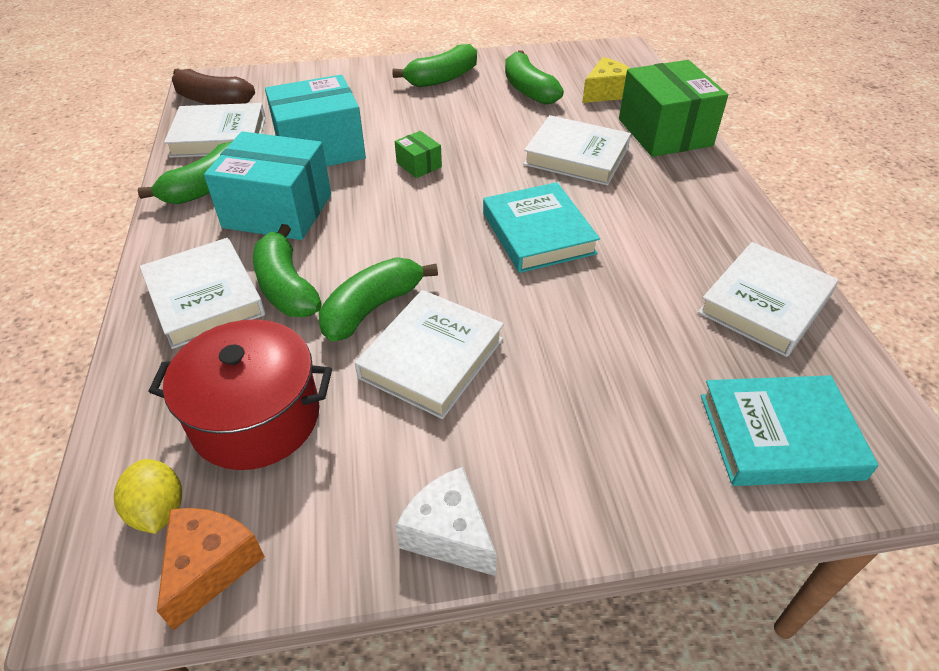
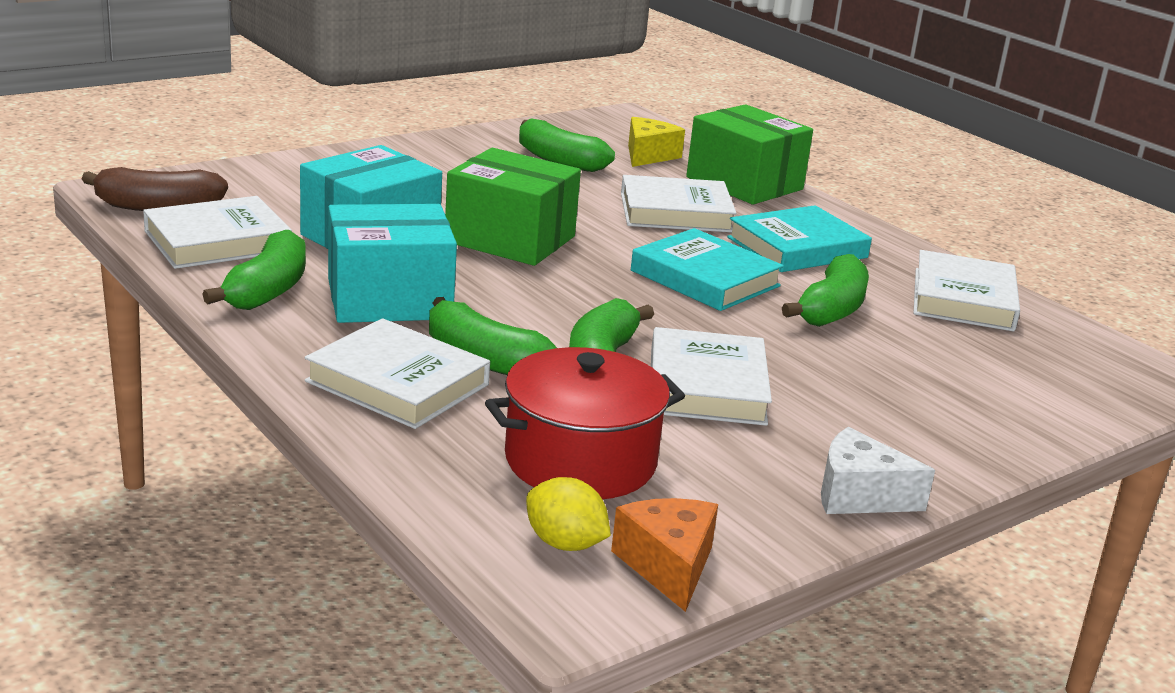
camera: 30 degrees left, 20 degrees down
green banana [392,44,477,87] -> green banana moved to [782,254,869,327]
green box [395,131,442,178] -> green box [445,148,581,266], size x2.27
turquoise book [701,375,879,486] -> turquoise book moved to [727,205,872,272]

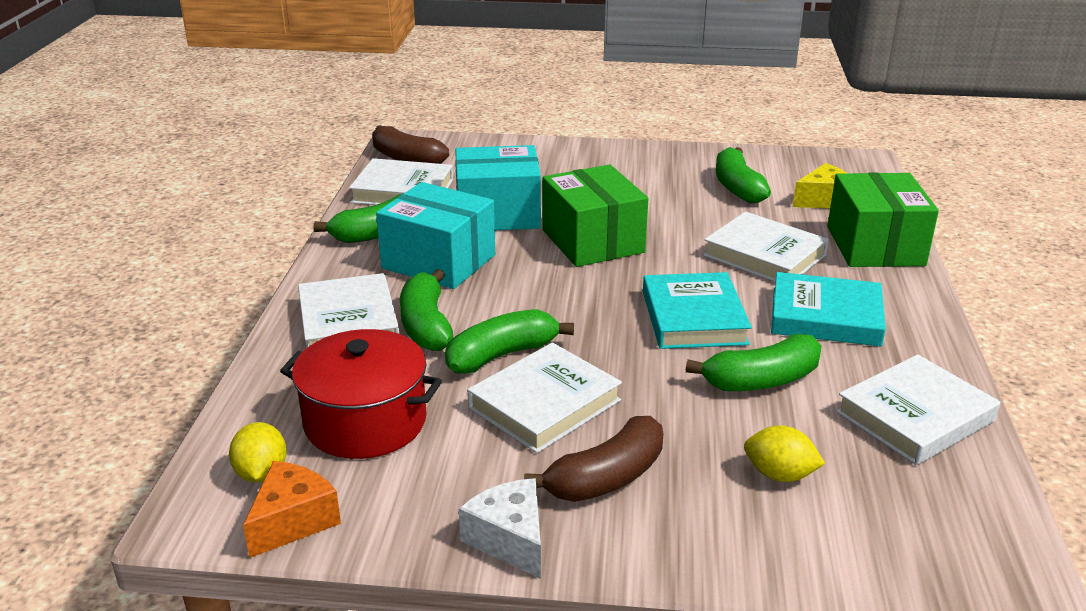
camera: 45 degrees right, 5 degrees up
none -> brown banana [524,416,664,502]
none -> yellow lemon [744,425,825,482]

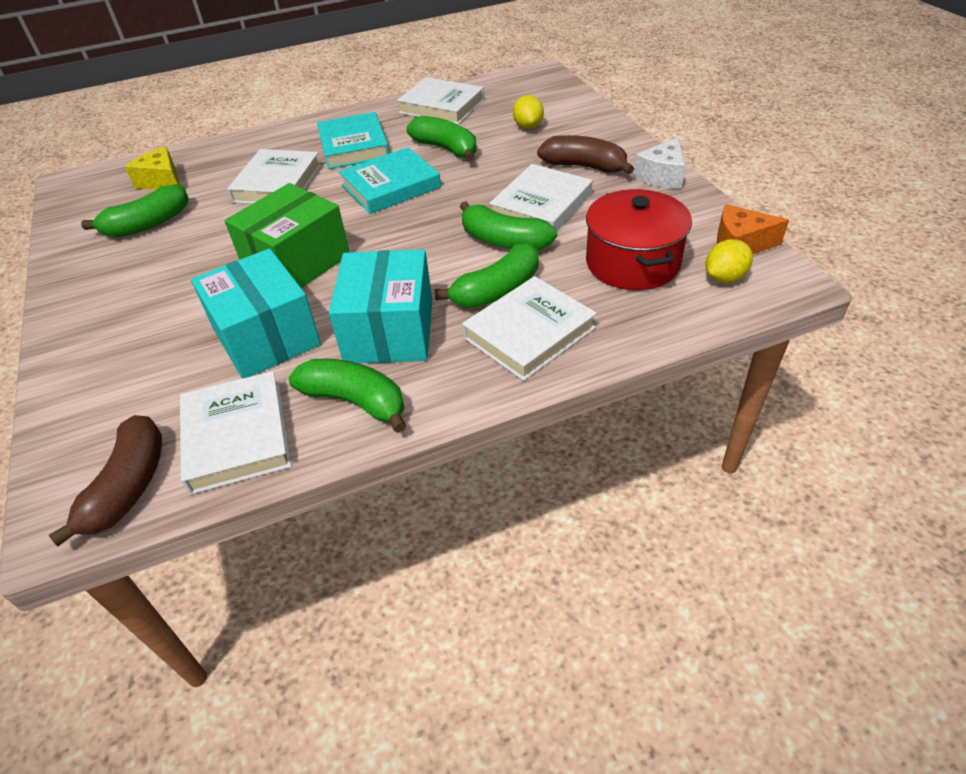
camera: 115 degrees left, 15 degrees up
white book [467,343,622,453] -> white book turned 75 degrees counterclockwise [489,164,592,231]
green box [827,173,939,267] -> none

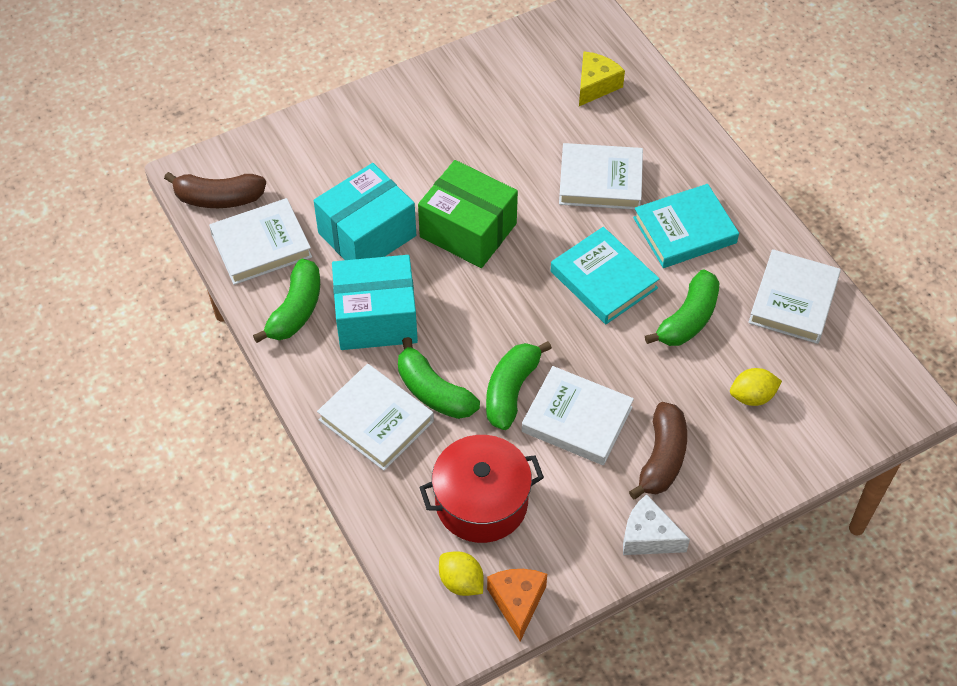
camera: 80 degrees right, 10 degrees up
green banana [81,184,189,237] -> none

